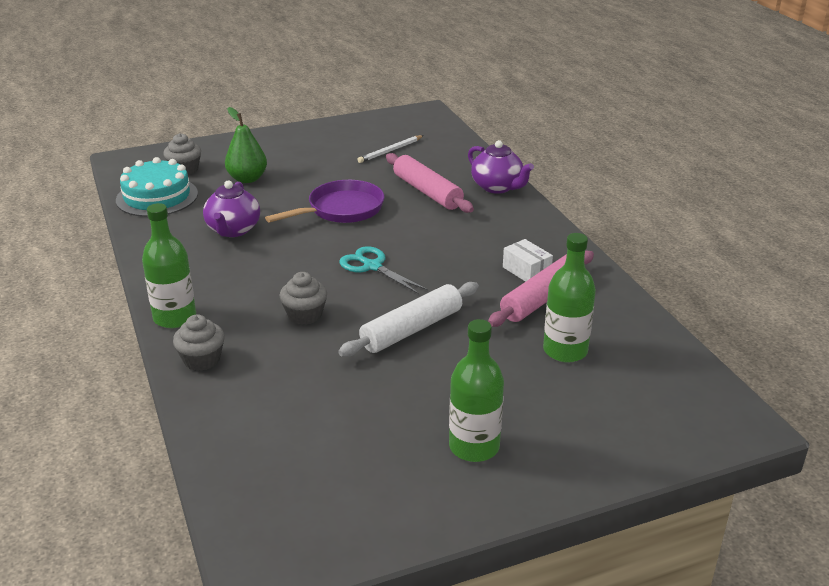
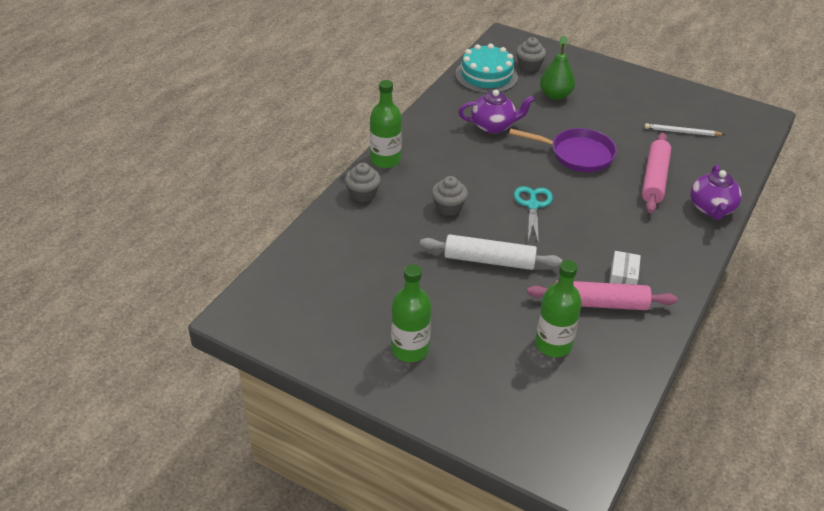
camera: 50 degrees right, 10 degrees up
purple teapot [203,180,260,237] -> purple teapot turned 150 degrees counterclockwise [458,90,535,134]

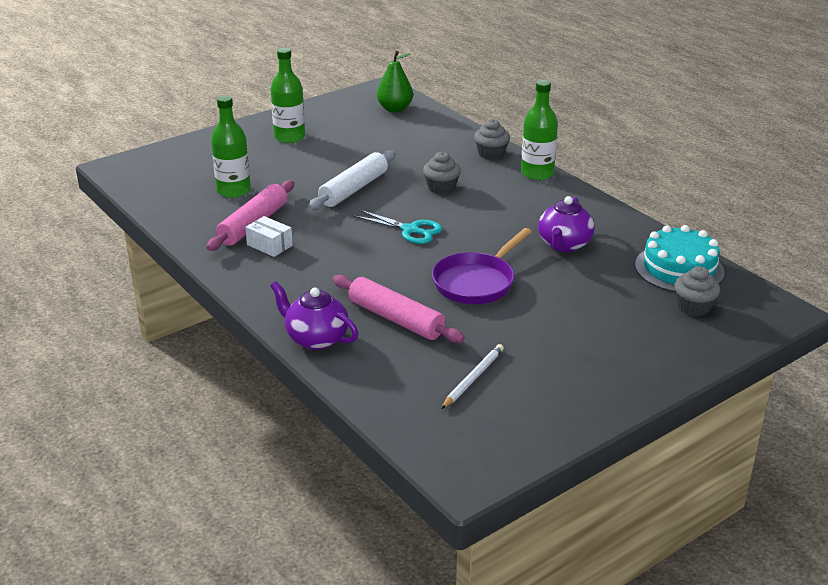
camera: 115 degrees right, 10 degrees down
green pear [540,35,575,100] -> green pear moved to [377,51,413,112]

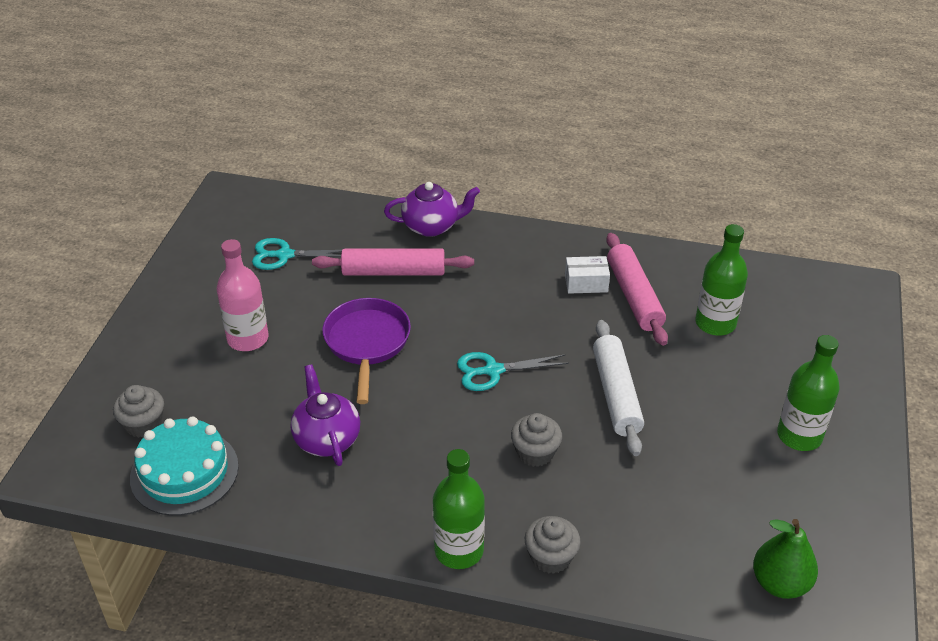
camera: 140 degrees right, 10 degrees up
white pencil [441,344,504,409] -> turquoise scissors [252,238,342,270]
none -> pink bottle [217,239,269,351]

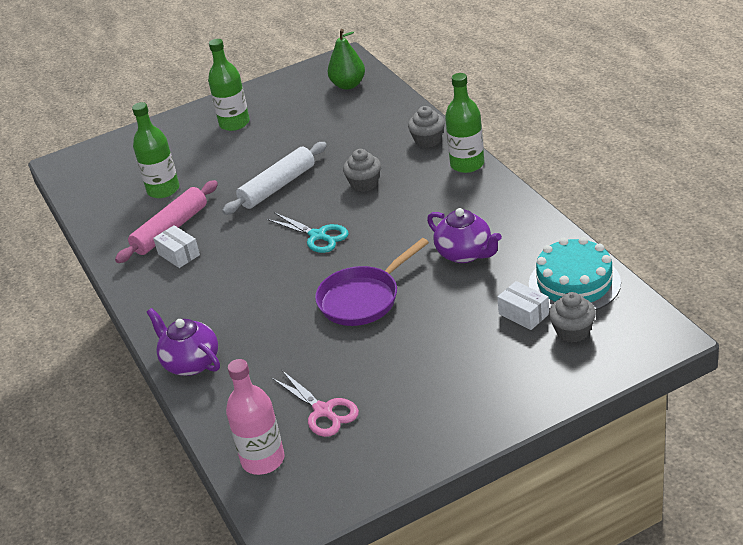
camera: 125 degrees left, 5 degrees down
pink bottle [217,239,269,351] -> pink bottle moved to [226,359,284,475]
turquoise scissors [252,238,342,270] -> pink scissors [272,370,359,437]
purple teapot [291,364,360,466] -> purple teapot turned 75 degrees counterclockwise [427,208,502,263]
pink rolling pin [312,248,474,276] -> none
none -> white box [497,281,549,330]

